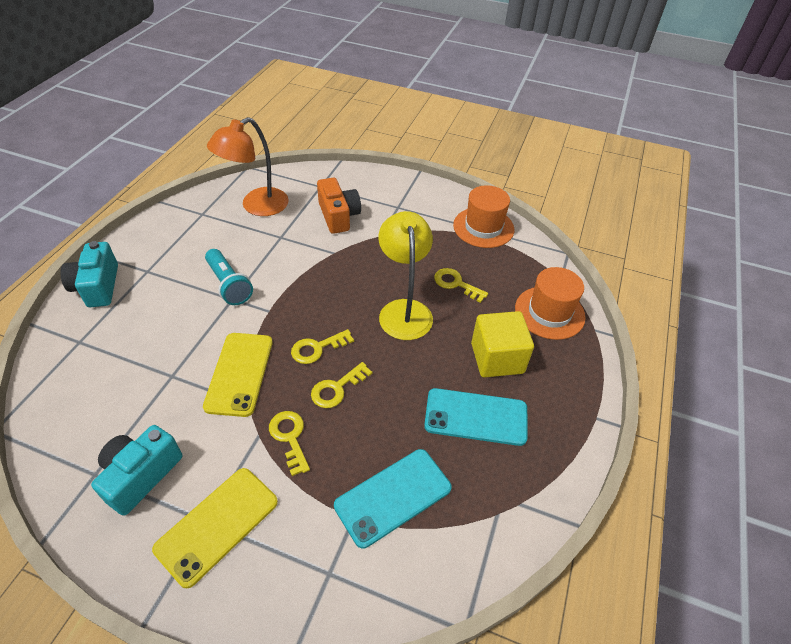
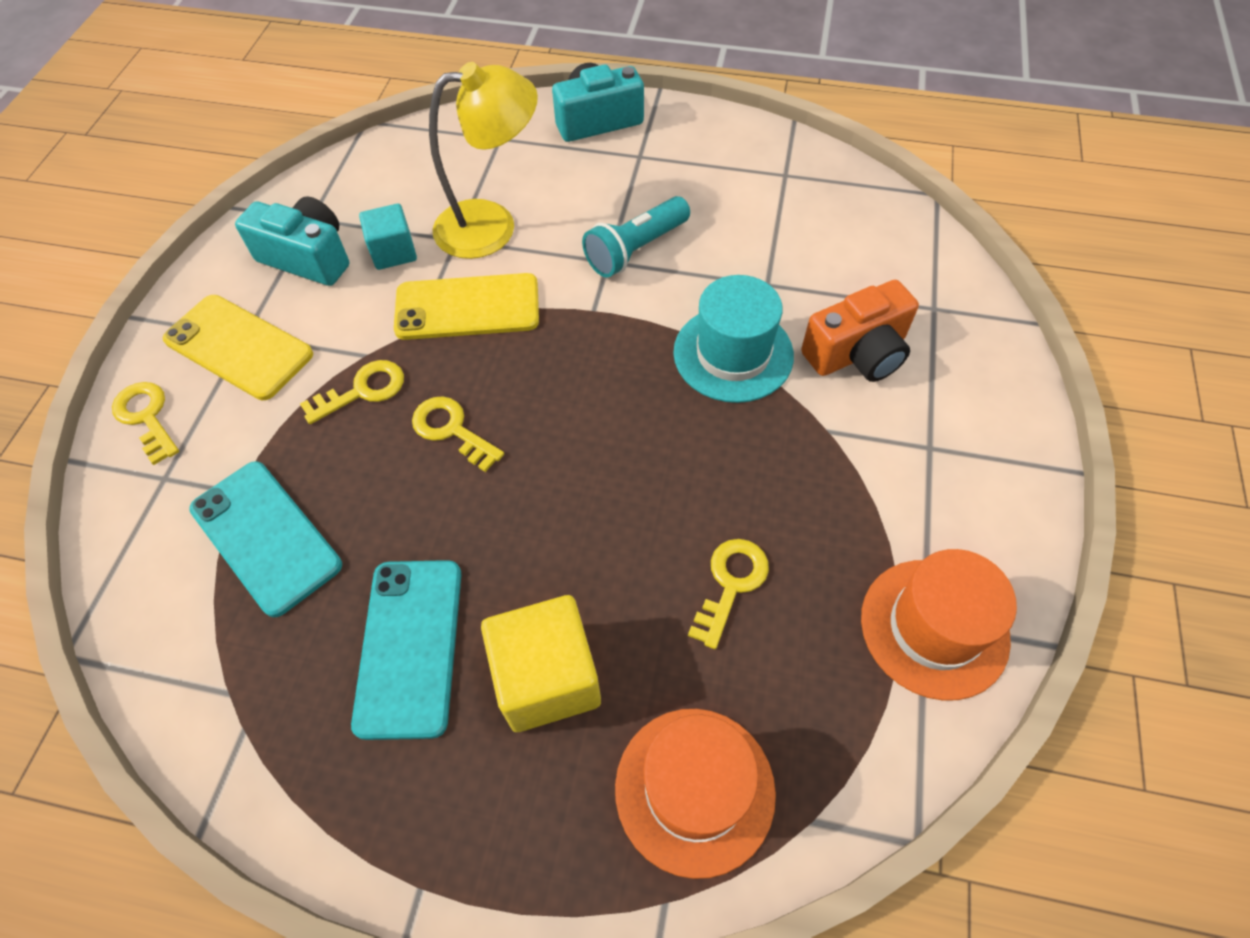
camera: 85 degrees right, 10 degrees up
orange lamp [207,117,289,216] -> none
yellow key [291,329,354,364] -> yellow key moved to [112,382,179,465]
yellow lamp [378,211,433,340] -> yellow lamp moved to [429,62,538,259]
none -> turquoise cube [359,203,417,270]
none -> turquoise hat [673,275,794,403]

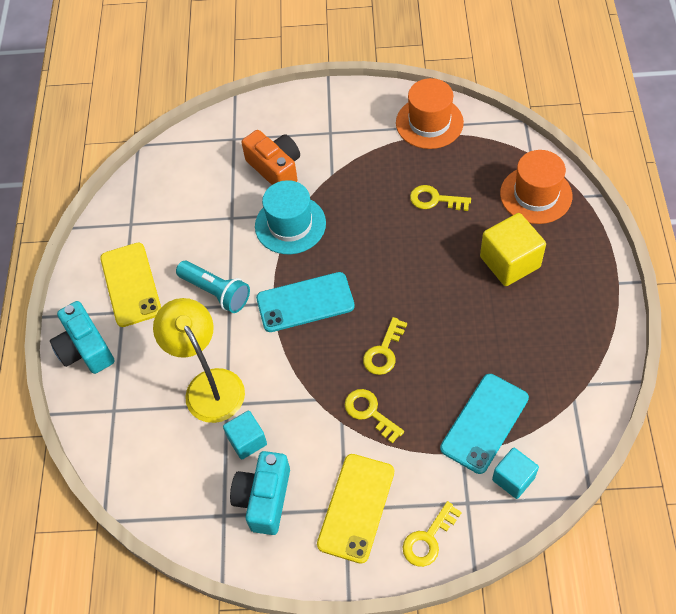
camera: 100 degrees left, 0 degrees up
turquoise phone [351,560,461,740] -> turquoise phone moved to [256,272,355,332]
yellow phone [394,273,539,340] -> yellow phone moved to [100,242,161,327]
none -> turquoise cube [492,448,539,499]

